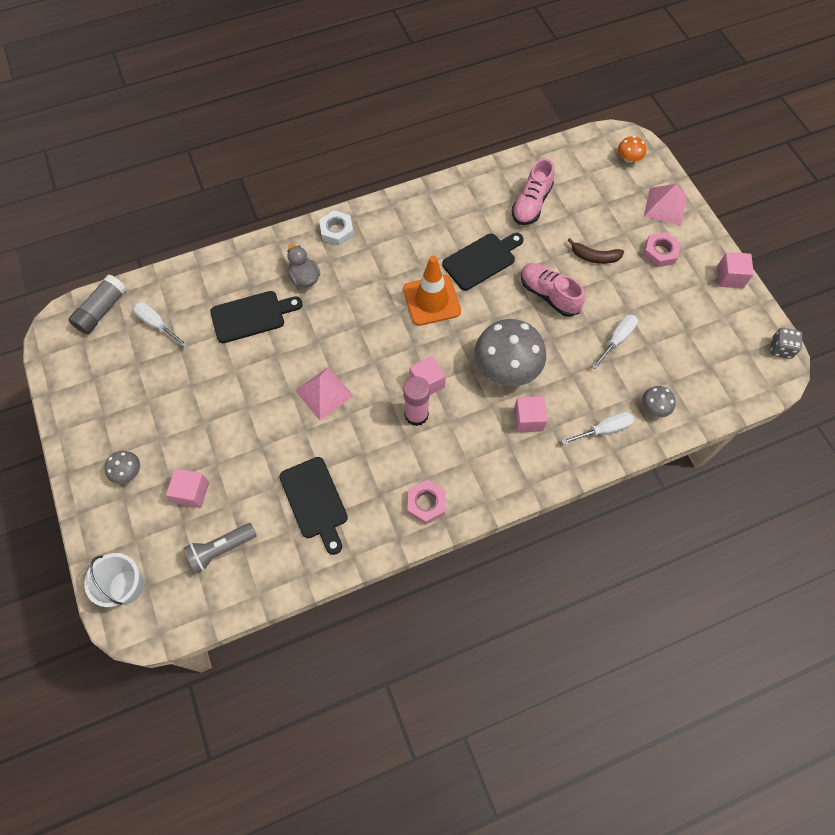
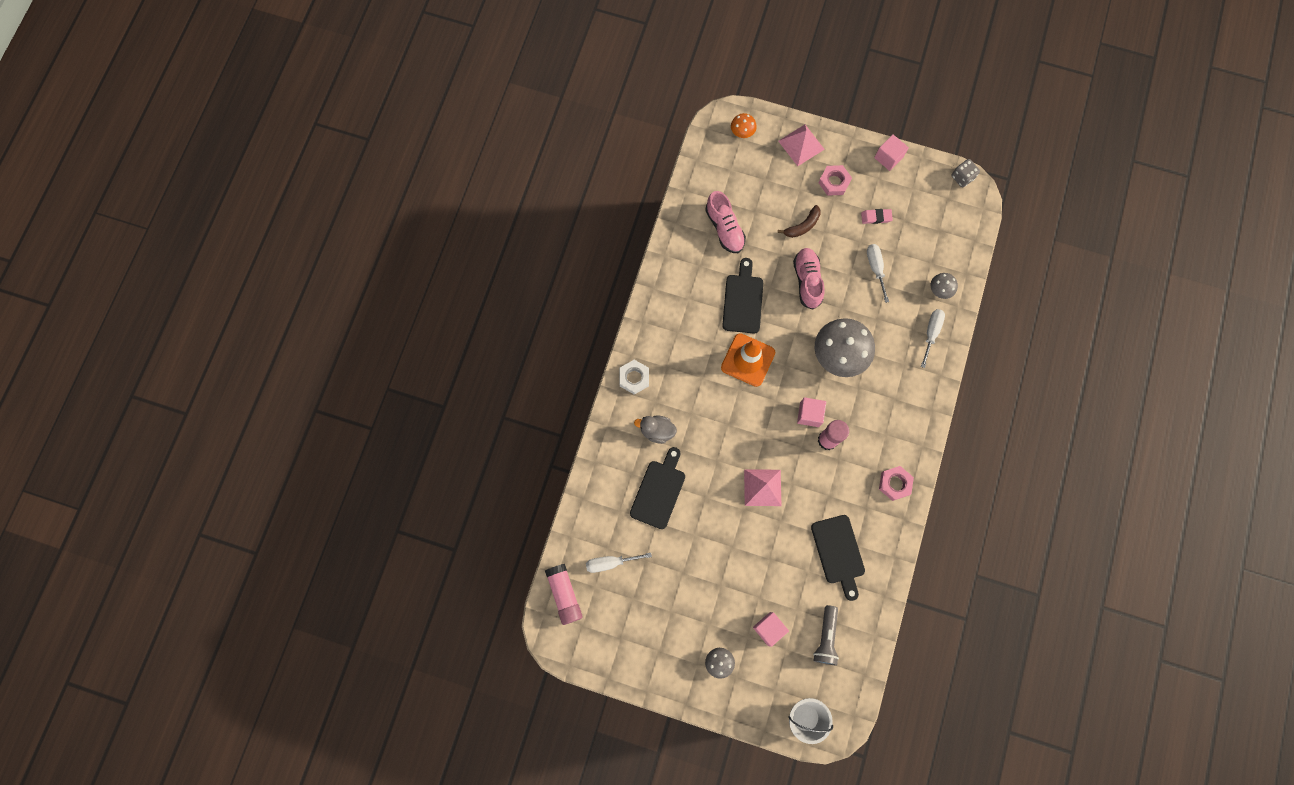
camera: 50 degrees left, 10 degrees up
grey glue stick [68,274,127,334] -> pink glue stick [545,564,583,625]
black cutting board [279,457,348,555] -> black cutting board turned 60 degrees clockwise [811,515,865,601]
pink cube [514,396,548,433] -> none
pink shoe [521,263,585,317] -> pink shoe turned 90 degrees clockwise [793,248,825,310]
none -> pink eraser [861,209,893,224]

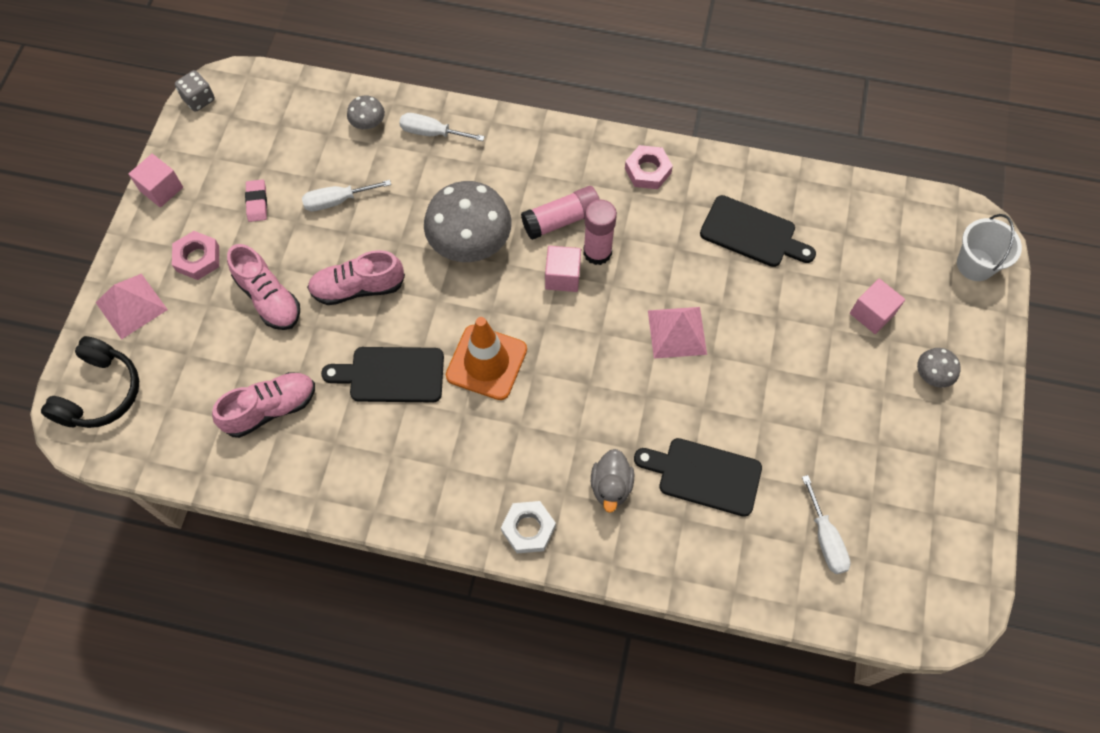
camera: 95 degrees left, 10 degrees down
pink glue stick [545,564,583,625] -> pink glue stick moved to [521,186,600,240]
orange mushroom [731,113,757,138] -> black headphones [41,336,139,428]
brown banana [778,205,821,238] -> pink shoe [227,244,300,330]
black cutting board [811,515,865,601] -> black cutting board turned 45 degrees clockwise [700,195,816,267]
grey flashlight [813,605,839,665] -> none

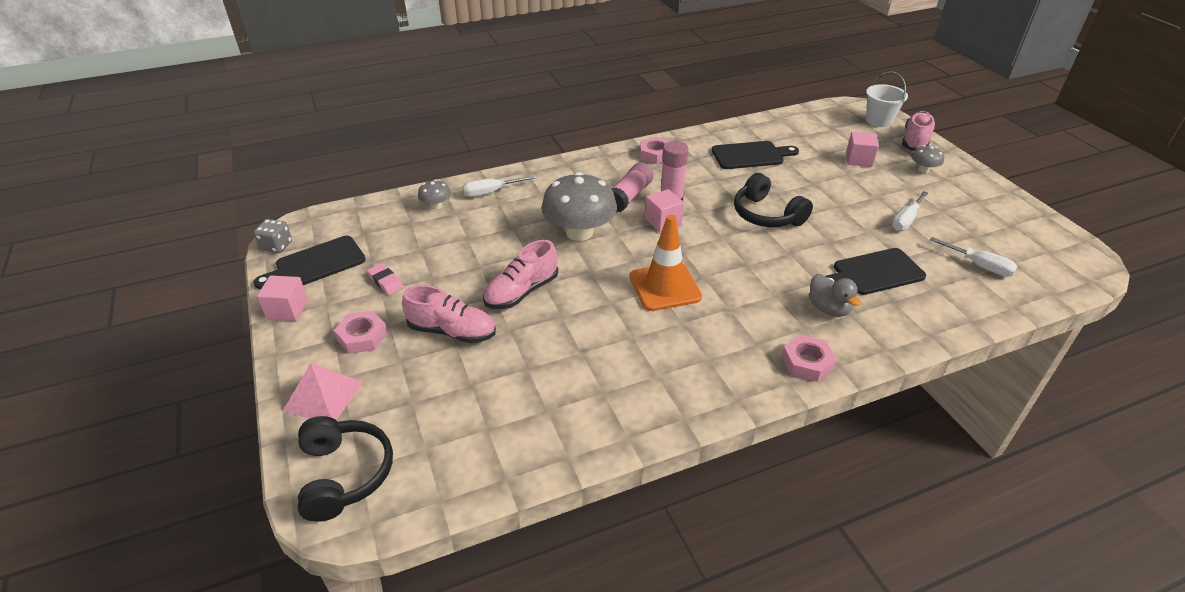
camera: 35 degrees left, 25 degrees down
pink shoe [212,372,315,438] -> pink shoe moved to [902,111,936,151]
white screwdriver [302,180,391,211] -> white screwdriver moved to [892,191,928,231]
black cutting board [321,347,444,403] -> black cutting board moved to [253,236,366,289]
white nut [501,501,556,553] -> pink nut [781,335,837,382]
pink pyramid [648,307,707,358] -> black headphones [734,173,813,227]

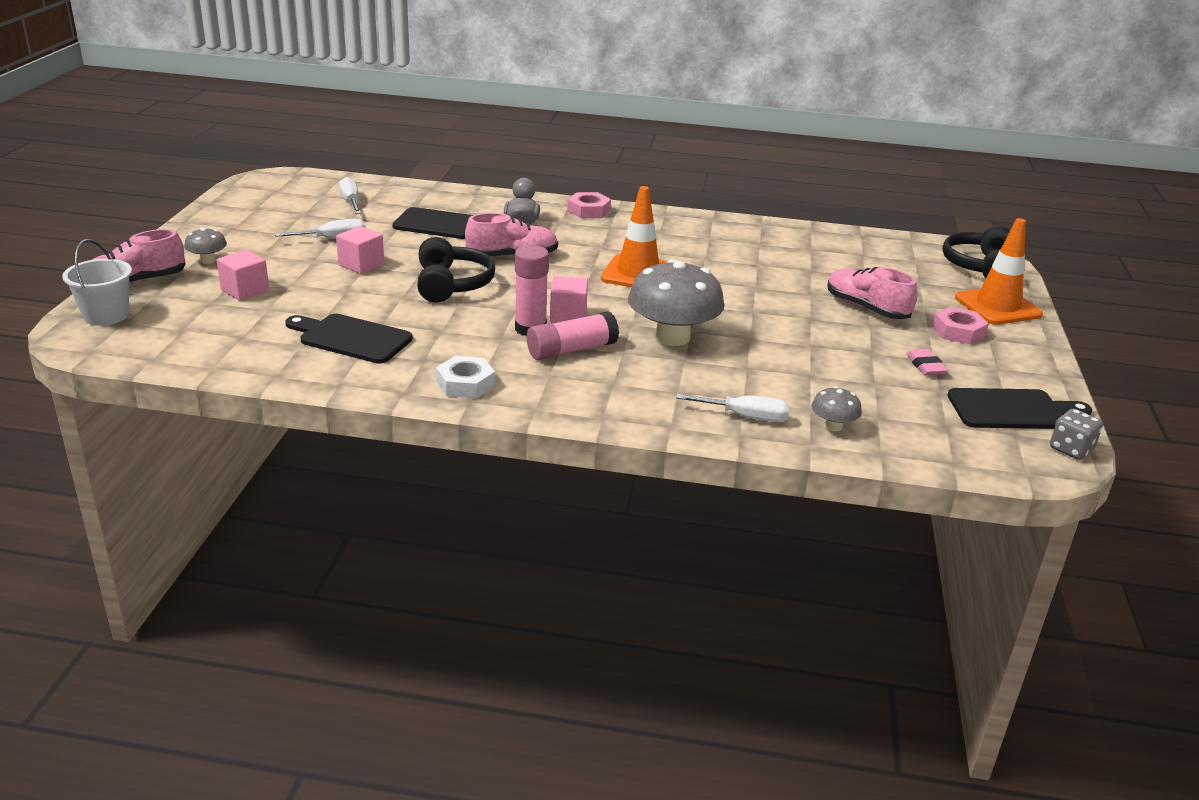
camera: 150 degrees left, 10 degrees down
pink cube [257,276,308,321] -> pink cube moved to [336,226,384,274]
pink pyramid [282,363,363,420] -> orange traffic cone [955,218,1043,325]
pink shoe [483,240,558,309] -> pink shoe moved to [465,213,558,257]
pink nut [640,137,670,164] -> white nut [436,356,495,398]

